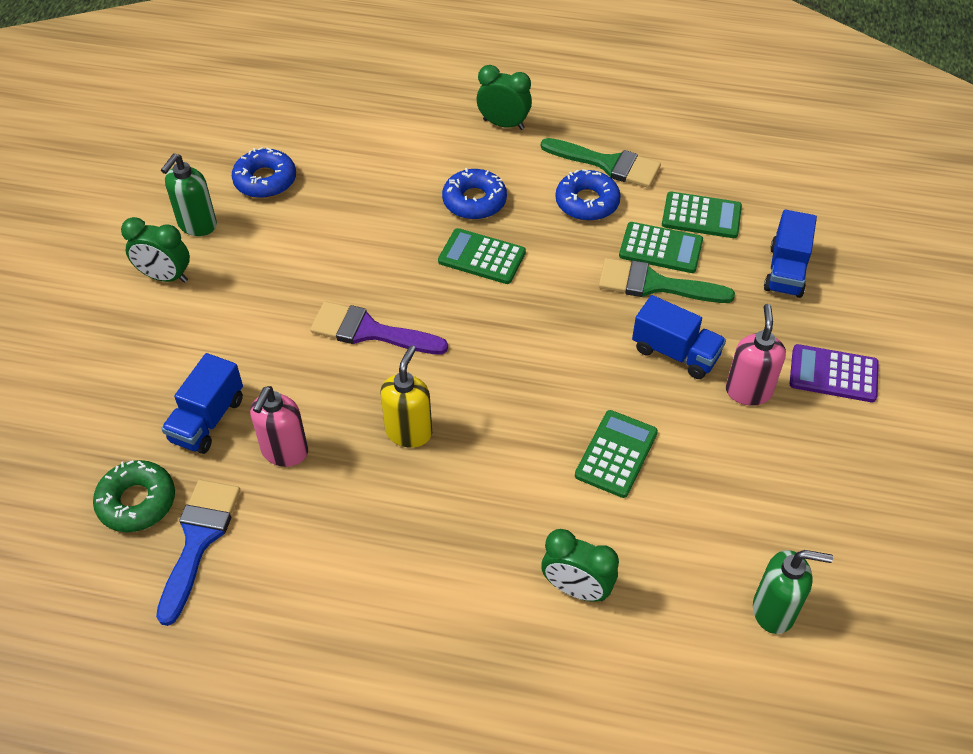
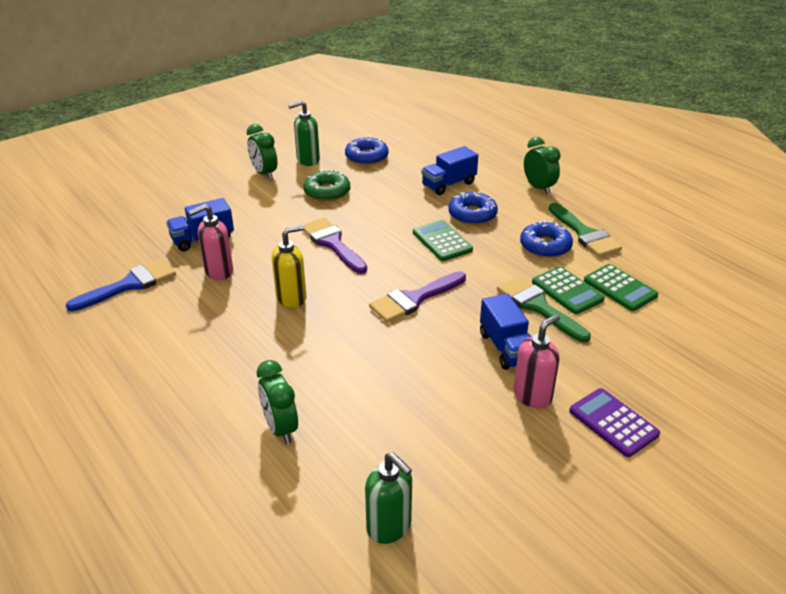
camera: 40 degrees right, 15 degrees down
green donut [93,460,175,532] -> green donut moved to [303,169,350,201]
green calculator [575,410,658,498] -> none
blue truck [764,209,817,298] -> blue truck moved to [421,146,478,195]
none -> purple brush [369,271,466,323]

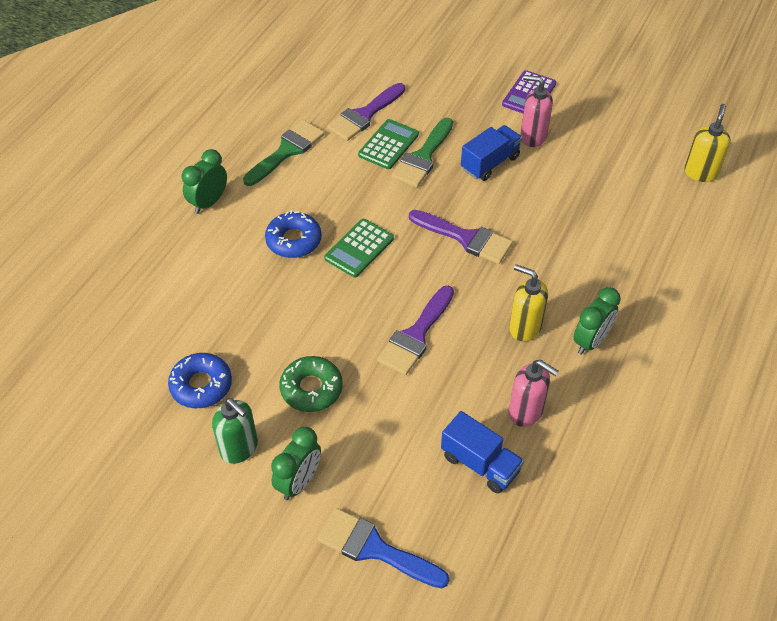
camera: 115 degrees left, 15 degrees up
blue brush [66,259,176,312] -> blue brush moved to [318,508,450,588]
green clock [257,360,298,444] -> green clock moved to [573,287,621,355]
green soap dispenser [365,452,412,544] -> yellow soap dispenser [684,104,731,182]
blue truck [421,146,478,195] -> none
blue donut [520,220,573,258] -> none
green calculator [584,264,658,311] -> purple brush [327,83,405,141]

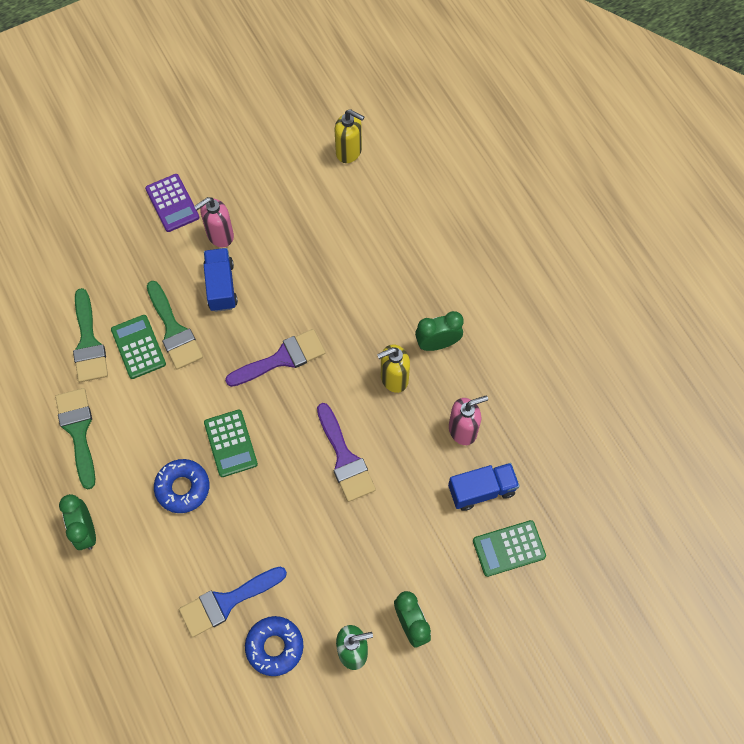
camera: 55 degrees left, 15 degrees up
green donut [280,356,343,412] -> none
blue brush [318,508,450,588] -> blue brush moved to [179,566,287,637]
purple brush [327,83,405,141] -> green brush [73,288,108,382]
green clock [573,287,621,355] -> green clock turned 90 degrees counterclockwise [415,311,464,351]
yellow soap dispenser [684,104,731,182] -> yellow soap dispenser turned 150 degrees clockwise [335,109,365,163]
none -> green calculator [473,520,546,577]

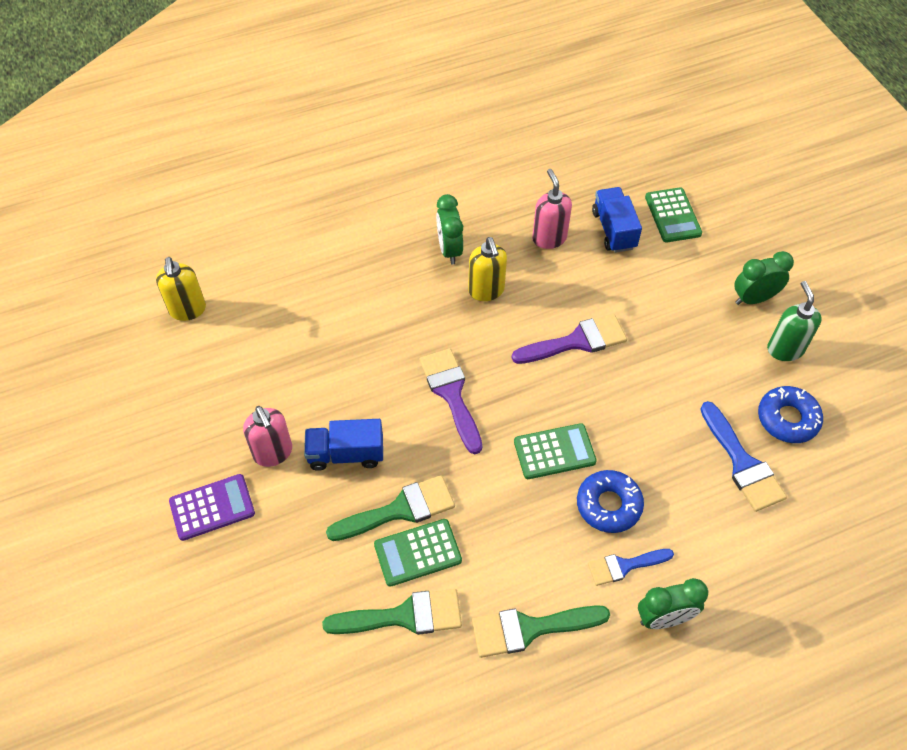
camera: 85 degrees left, 10 degrees down
yellow soap dispenser [335,109,365,163] -> yellow soap dispenser turned 135 degrees clockwise [156,257,206,321]
none -> blue brush [588,549,674,586]

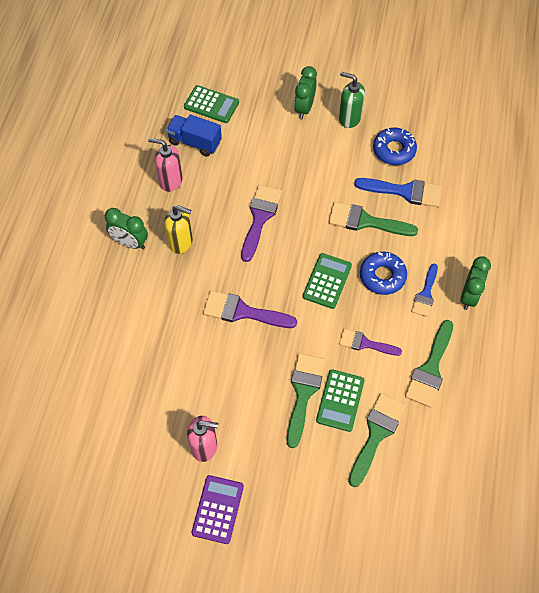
camera: 55 degrees left, 5 degrees up
yellow soap dispenser [156,257,206,321] -> none
blue truck [304,419,383,471] -> none
none -> green brush [328,202,418,236]
none -> purple brush [339,329,402,356]

